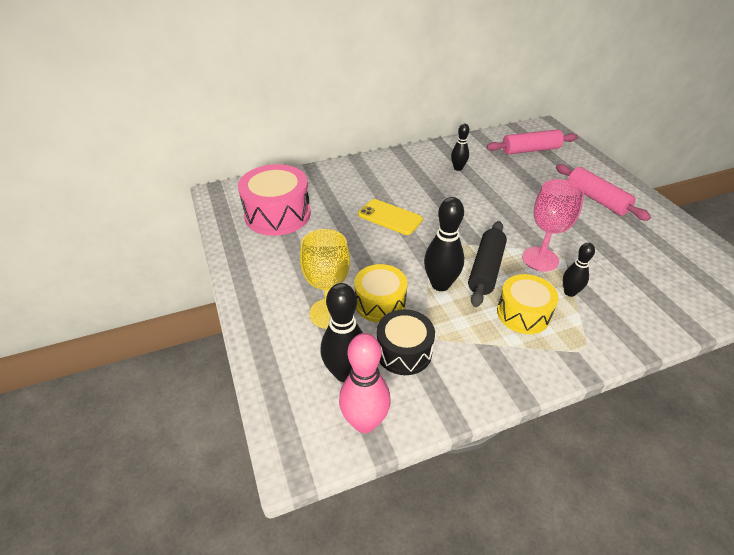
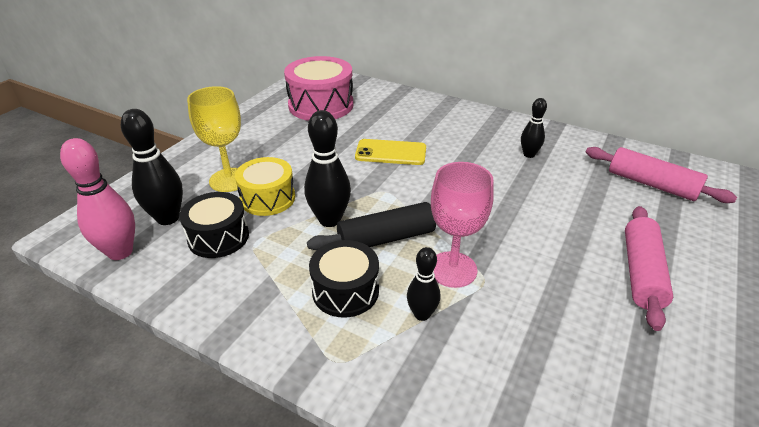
camera: 50 degrees right, 5 degrees down
yellow phone [358,199,423,235] -> yellow phone turned 75 degrees counterclockwise [355,139,426,165]
yellow drum [497,274,559,334] -> black drum [309,240,379,318]

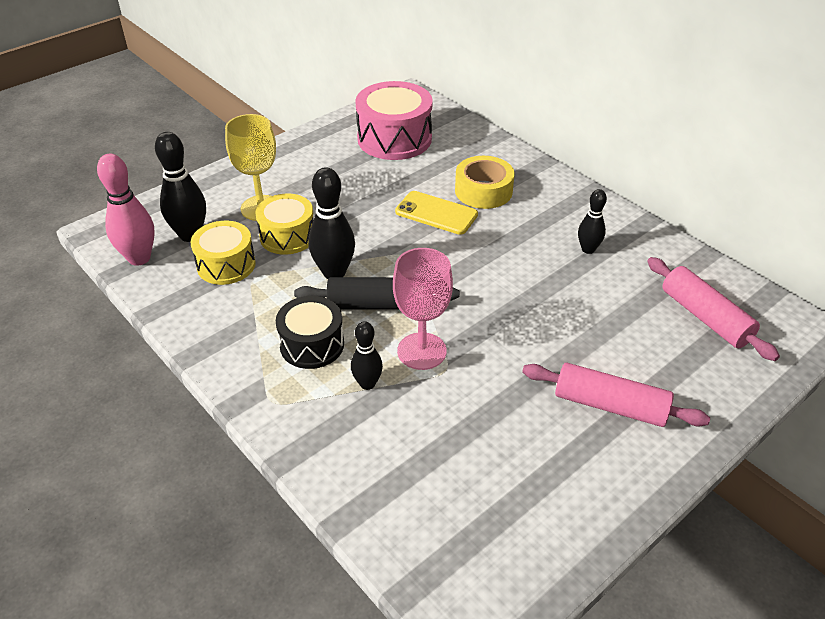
camera: 20 degrees right, 5 degrees up
black drum [179,192,249,258] -> yellow drum [190,221,256,285]
pink rolling pin [625,206,673,331] -> pink rolling pin turned 75 degrees clockwise [522,363,710,427]
none -> yellow tape [455,156,515,209]

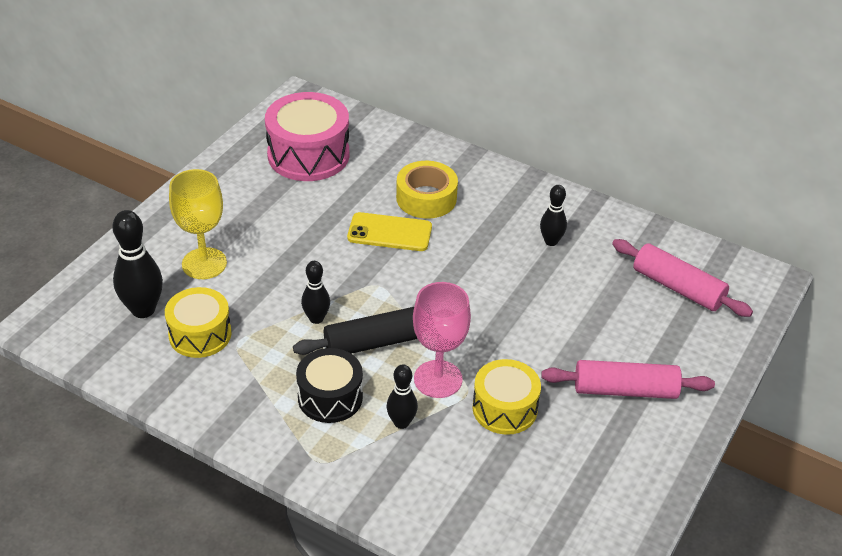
camera: 20 degrees left, 0 degrees up
pink bowling pin [97,154,155,266] -> none
yellow drum [256,194,313,255] -> yellow drum moved to [472,359,541,435]
black bowling pin [308,167,355,279] -> black bowling pin [301,261,330,324], size x0.60

